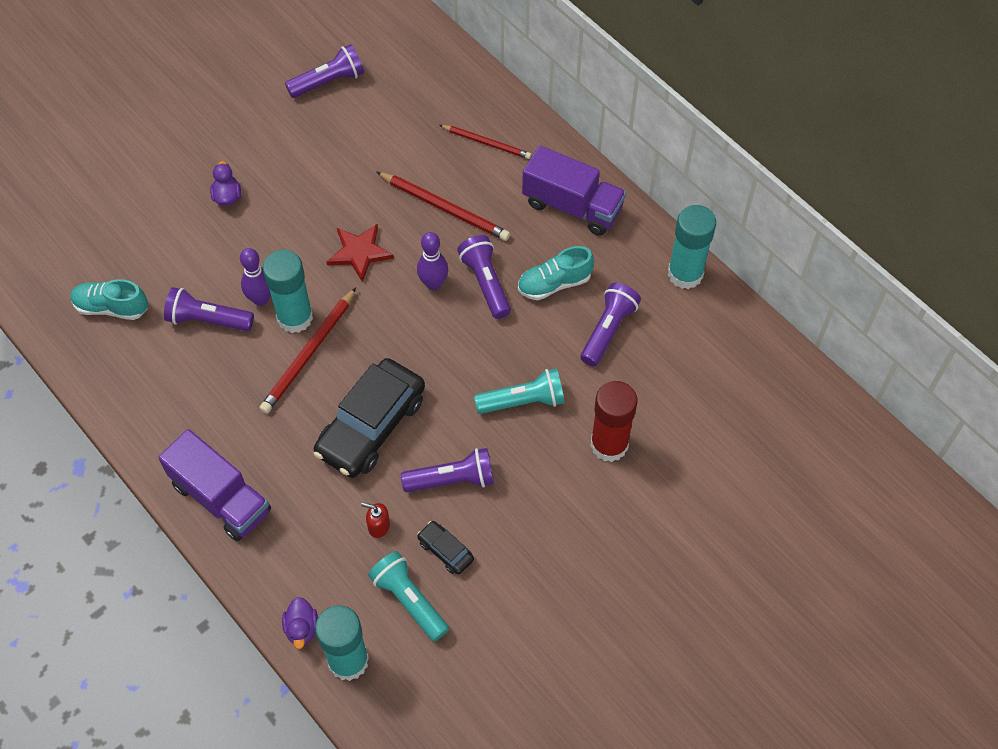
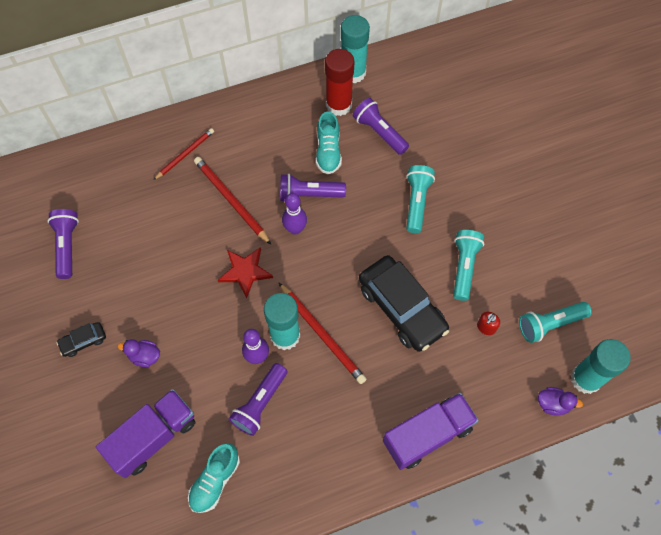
camera: 70 degrees left, 5 degrees up
red pencil [377,172,510,241] -> red pencil turned 90 degrees counterclockwise [194,157,271,245]
purple flashlight [401,448,494,492] -> turquoise flashlight [453,230,484,301]
black car [417,521,474,575] -> black car moved to [57,322,106,357]
purple truck [522,146,626,235] -> purple truck moved to [96,389,195,478]
red glue stick [590,381,637,462] -> red glue stick moved to [325,49,355,116]

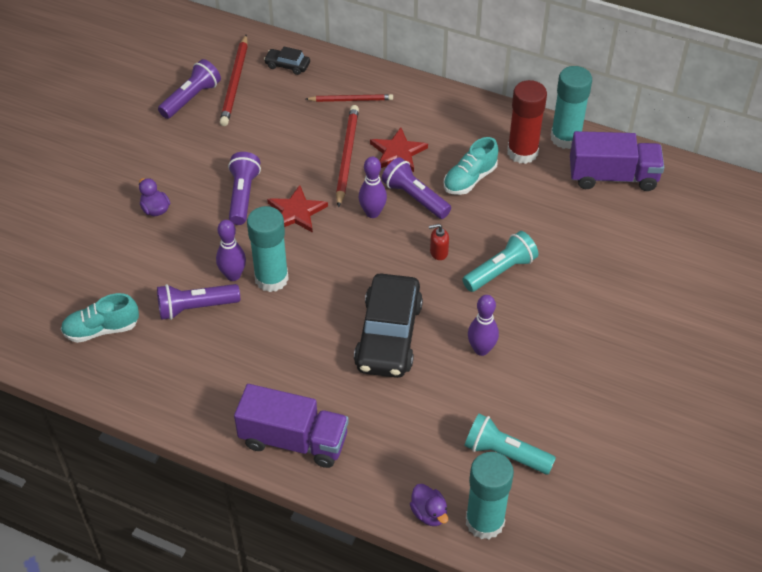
camera: 45 degrees right, 15 degrees down
black car [57,322,106,357] -> black car moved to [264,47,310,75]
purple truck [96,389,195,478] -> purple truck moved to [570,131,664,191]
red pencil [278,282,366,384] -> red pencil moved to [220,35,248,126]
purple flashlight [353,98,409,155] -> purple flashlight moved to [228,152,261,225]
turquoise flashlight [453,230,484,301] -> purple bowling pin [468,295,499,356]
red soap dispenser [477,312,500,335] -> red soap dispenser moved to [429,224,449,260]
none -> red star [370,128,428,172]

